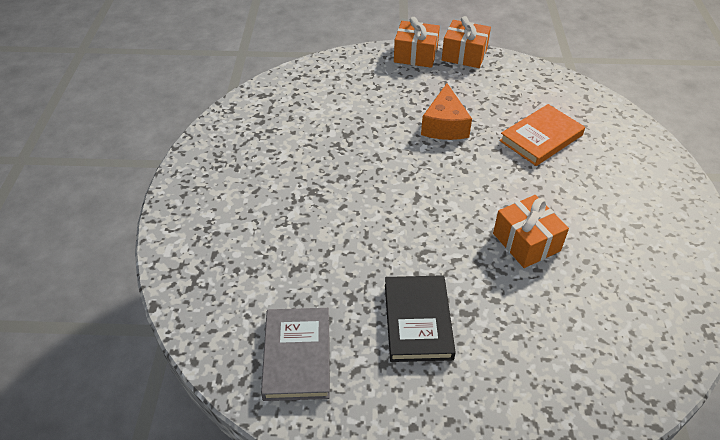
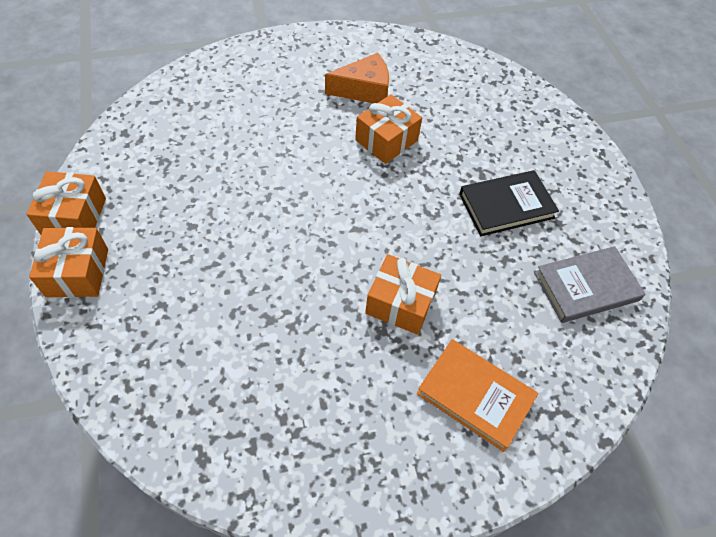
camera: 110 degrees left, 10 degrees up
orange cheese [421,83,472,140] -> orange cheese moved to [325,53,389,103]
orange book [499,104,585,166] -> orange book moved to [417,339,538,452]
none -> orange gift [365,254,441,335]

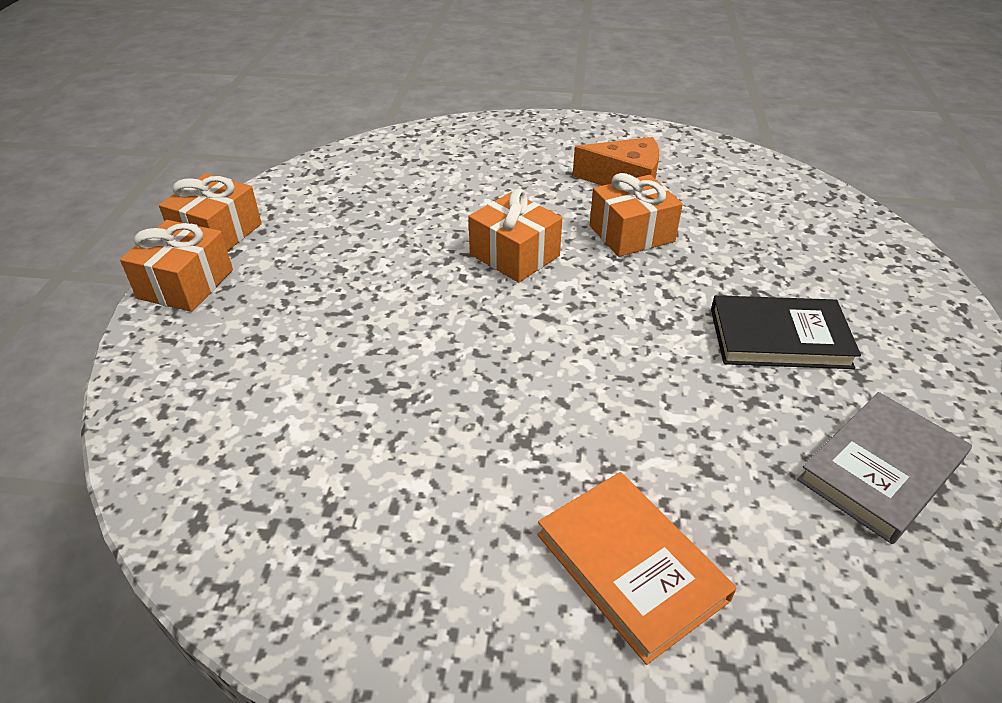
camera: 25 degrees right, 15 degrees down
orange gift [365,254,441,335] -> orange gift moved to [468,189,562,283]
grey book [534,246,645,323] -> grey book turned 45 degrees counterclockwise [797,392,972,544]

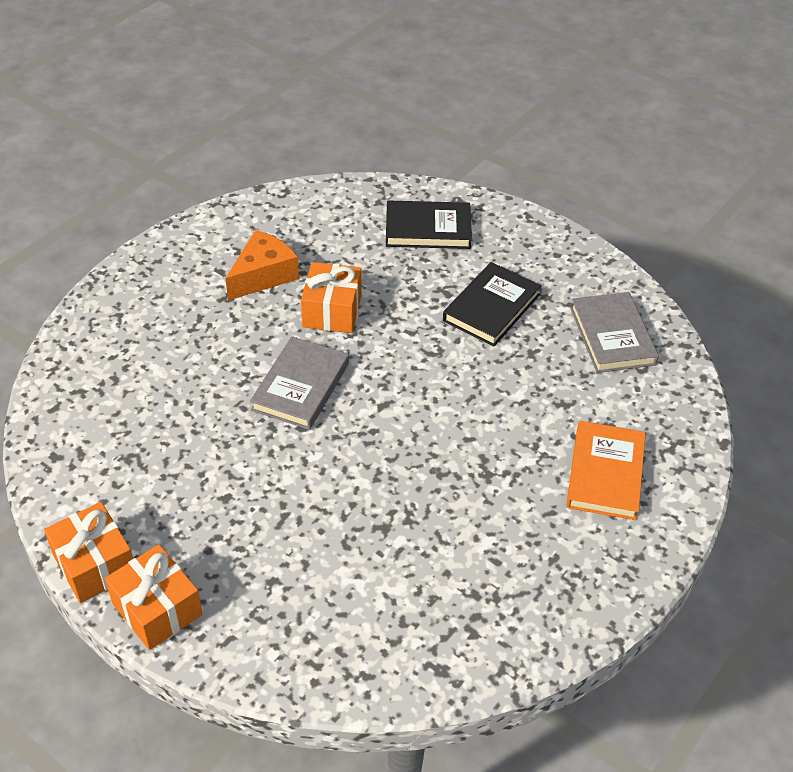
camera: 60 degrees left, 5 degrees up
orange gift [468,189,562,283] -> grey book [250,336,349,430]
orange book [537,472,737,665] -> orange book turned 75 degrees counterclockwise [566,421,646,520]
none -> black book [386,200,472,249]

